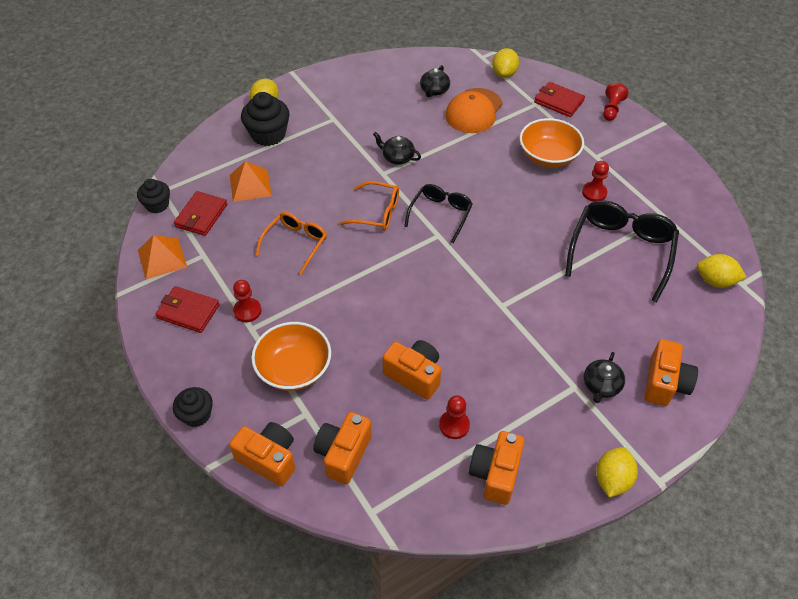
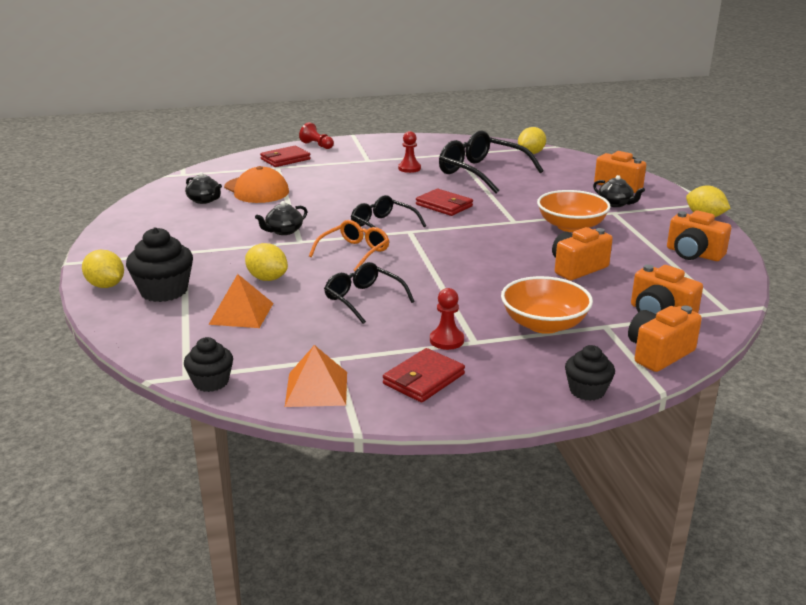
camera: 70 degrees left, 25 degrees down
red wallet [174,191,227,236] -> red wallet moved to [416,189,473,216]
orange glasses [255,212,327,275] -> black glasses [324,262,415,324]
red pawn [439,395,470,439] -> none
yellow lemon [492,48,519,78] -> yellow lemon moved to [245,243,288,281]
orange bowl [520,118,584,167] -> orange bowl moved to [537,190,611,232]

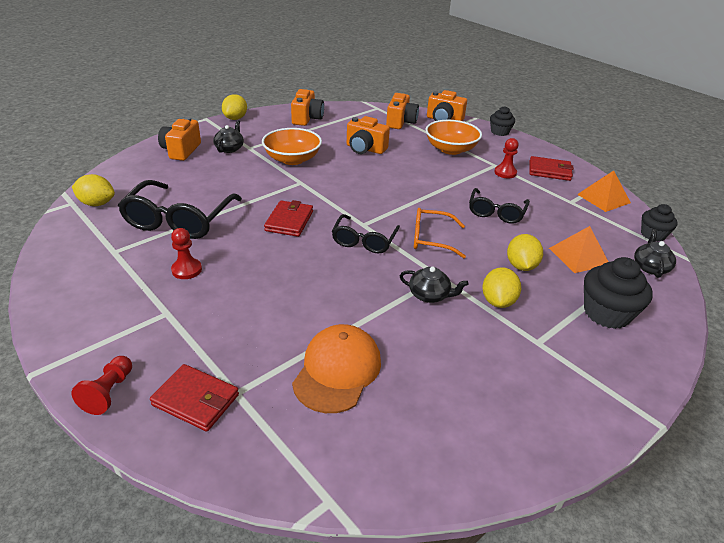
camera: 120 degrees left, 10 degrees up
yellow lemon [82,250,124,288] -> yellow lemon moved to [482,267,521,308]
black teapot [185,172,222,204] -> black teapot moved to [634,229,676,278]

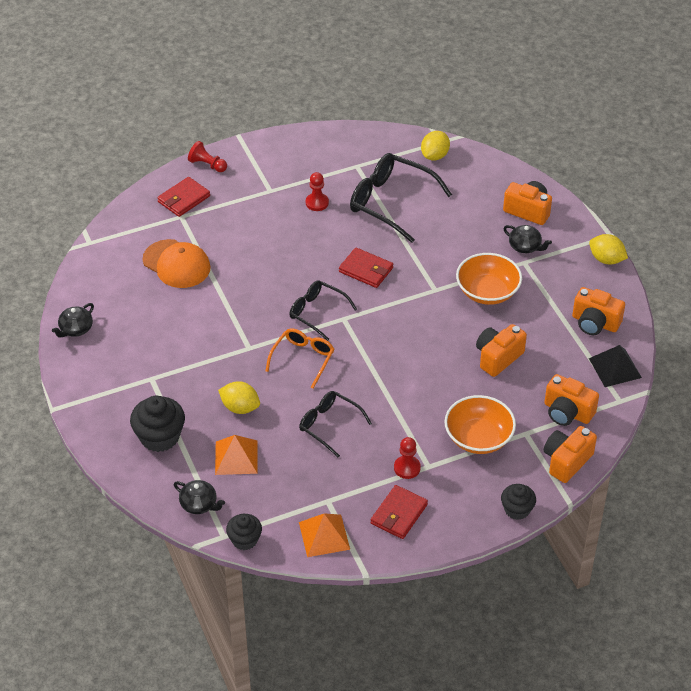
camera: 110 degrees right, 10 degrees up
black teapot [400,266,468,303] -> black teapot moved to [52,303,94,338]
yellow lemon [482,267,521,308] -> none
none -> black pyramid [589,345,642,387]

